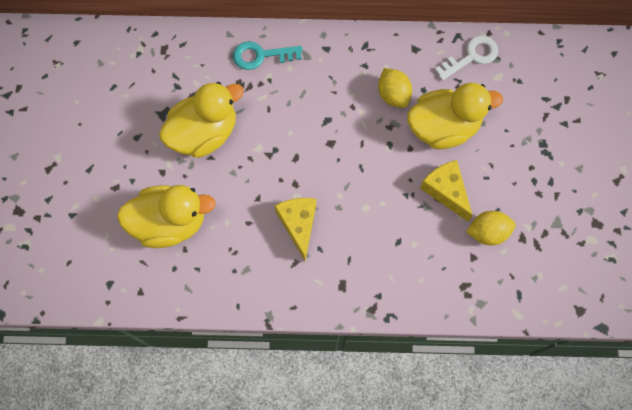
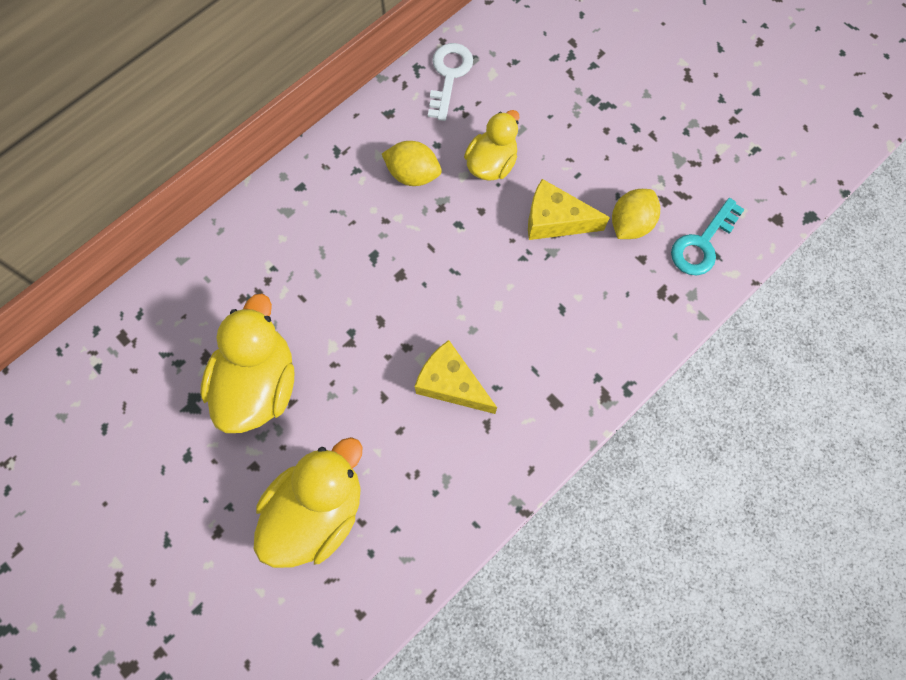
camera: 45 degrees left, 0 degrees up
turquoise key [233,41,302,70] -> turquoise key moved to [671,198,745,275]
yellow duck [407,83,503,149] -> yellow duck [464,110,520,181], size x0.63

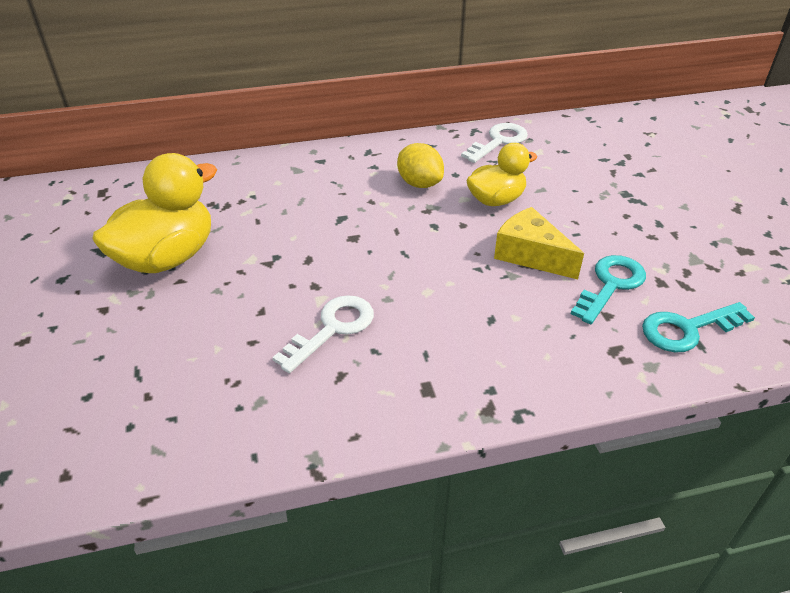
camera: 30 degrees right, 30 degrees down
yellow duck [254,437,363,568] -> none
yellow cheese [414,340,497,414] -> white key [272,295,374,373]
yellow lemon [612,189,660,239] -> turquoise key [571,255,646,324]

